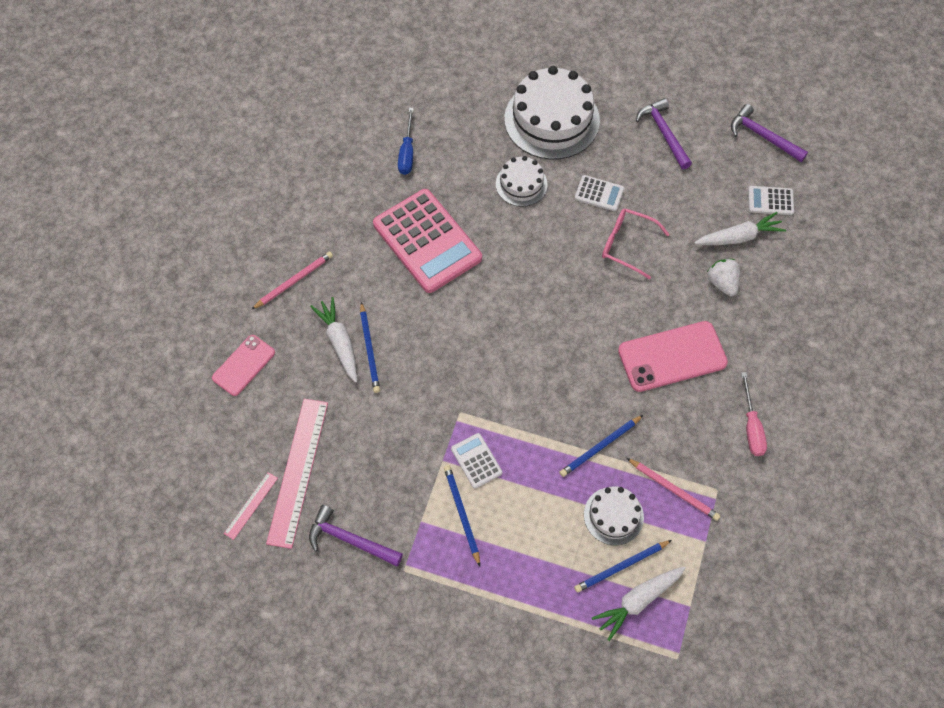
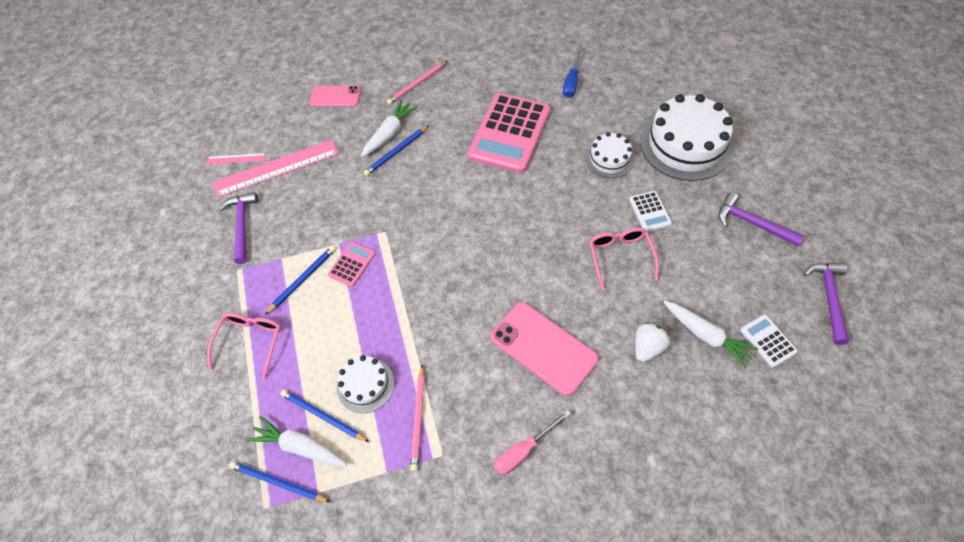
camera: 60 degrees right, 5 degrees down
pink pencil [251,251,333,310] -> pink pencil turned 120 degrees clockwise [387,61,447,105]
blue screwdriver [398,108,414,175] -> blue screwdriver turned 45 degrees counterclockwise [563,47,583,98]
white calculator [451,433,502,489] -> pink calculator [328,242,375,287]
blue pencil [560,415,643,477] -> blue pencil moved to [229,461,330,502]
purple hammer [636,98,692,169] -> purple hammer turned 90 degrees counterclockwise [719,192,804,246]
none -> pink glasses [207,312,281,379]

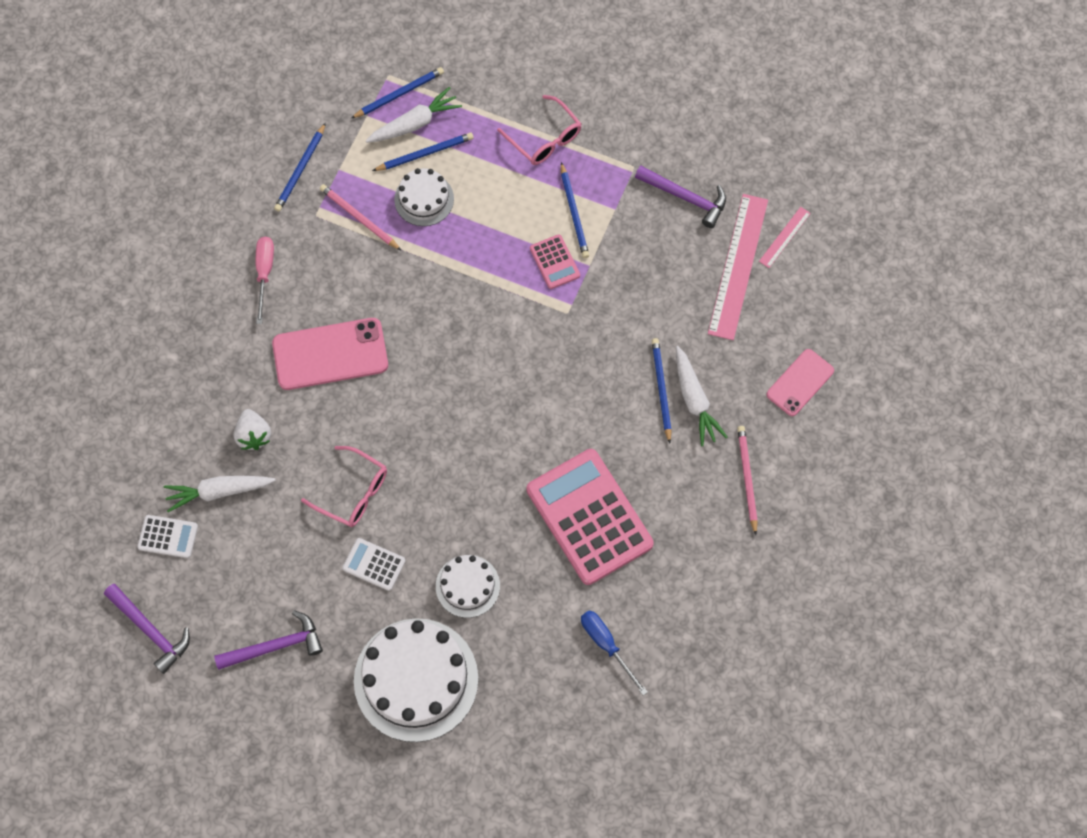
camera: 125 degrees right, 10 degrees up
none -> blue pencil [274,123,326,212]

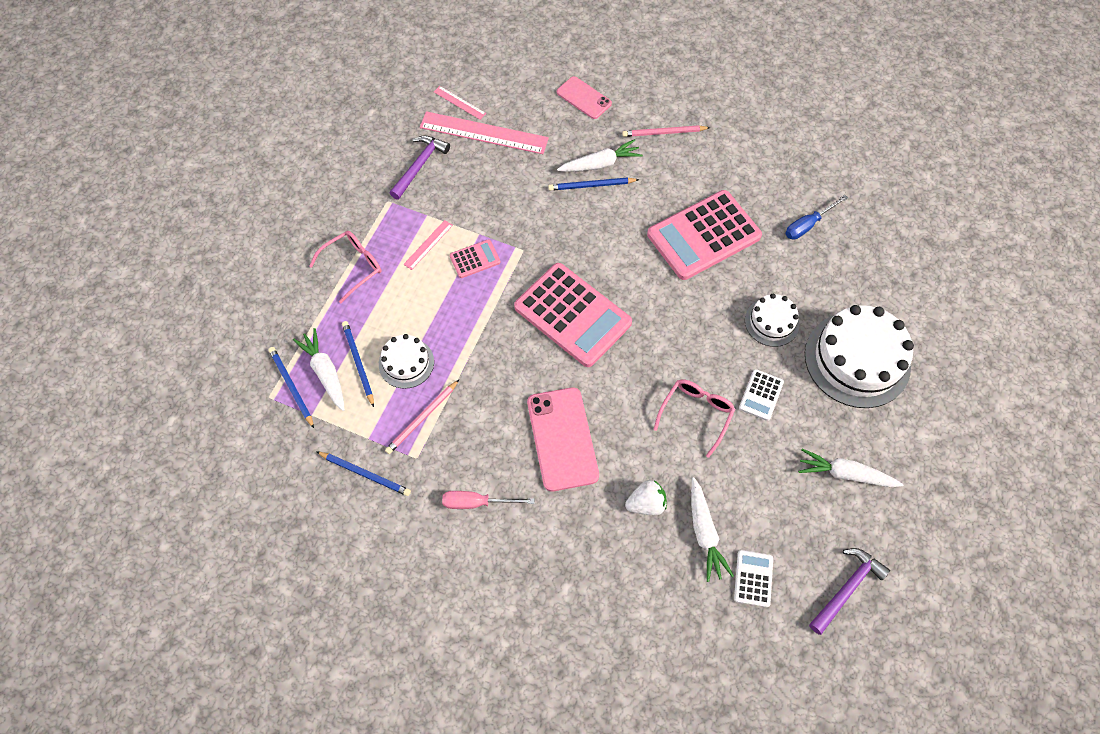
camera: 90 degrees left, 5 degrees down
purple hammer [214,610,323,670] -> white carrot [798,449,903,487]
blue pencil [561,162,589,258] -> pink ruler [403,220,453,270]
none -> pink calculator [514,263,632,367]

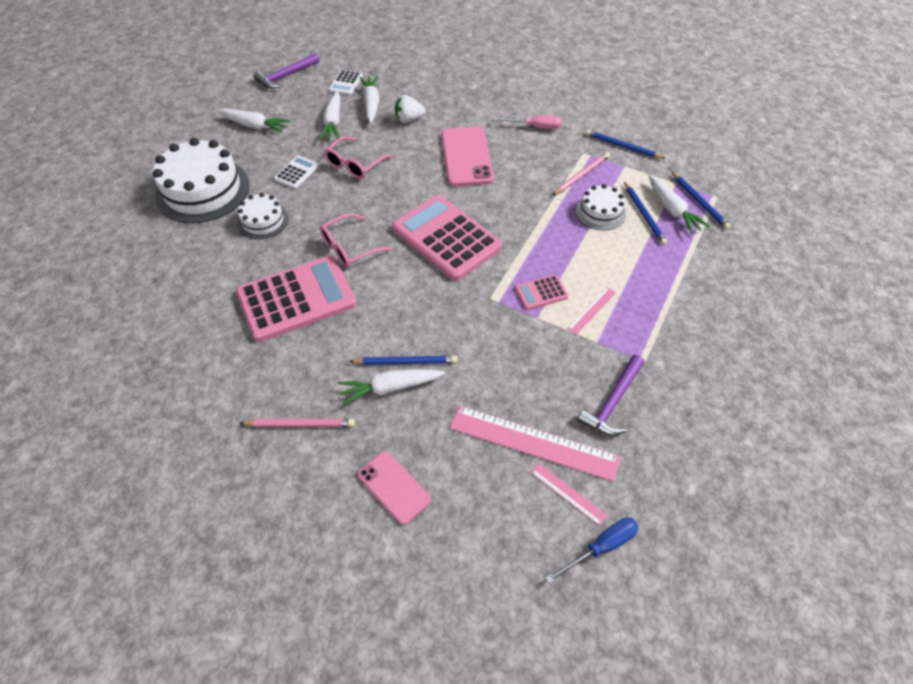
camera: 175 degrees left, 10 degrees down
pink glasses [309,231,381,303] -> pink glasses moved to [320,214,392,268]
blue screwdriver [785,195,848,240] -> blue screwdriver moved to [545,518,639,584]
none -> white carrot [319,91,340,140]

